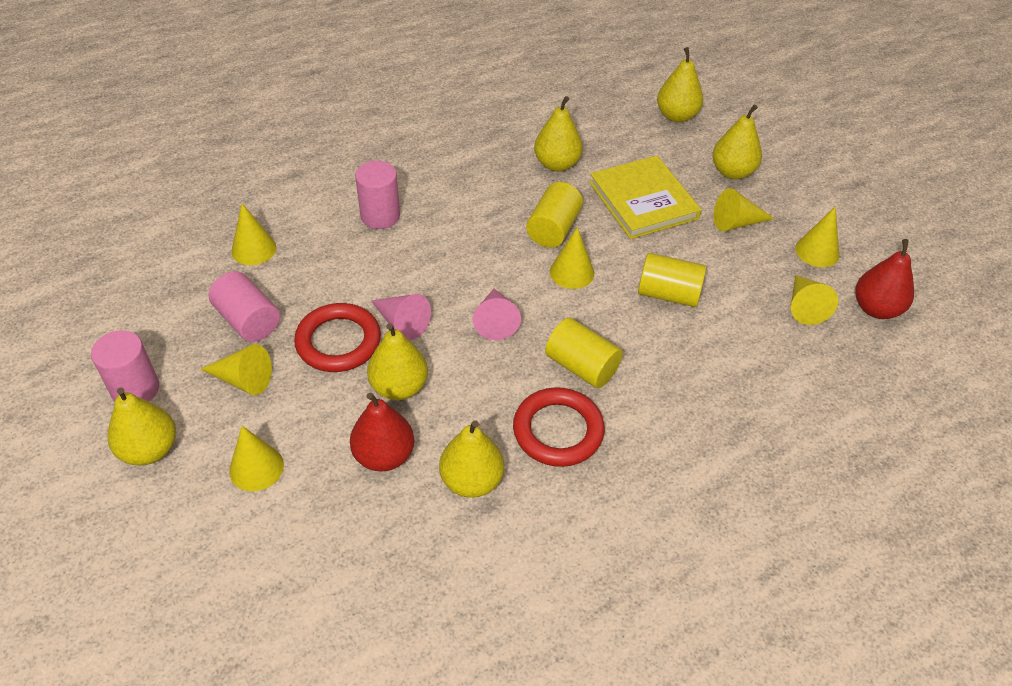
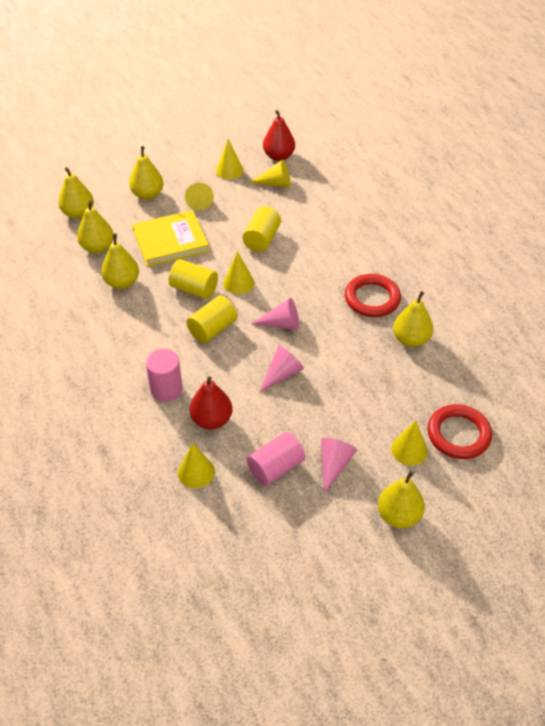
camera: 85 degrees left, 0 degrees up
pink cylinder [91,330,159,402] -> none
yellow cone [200,344,272,395] -> pink cone [321,438,357,494]
red ring [294,303,381,372] -> red ring moved to [427,404,492,459]
red pear [350,393,414,472] -> red pear moved to [190,377,232,430]
yellow pear [367,323,428,400] -> yellow pear moved to [77,200,113,253]
yellow cylinder [545,318,623,388] -> yellow cylinder moved to [186,295,238,343]

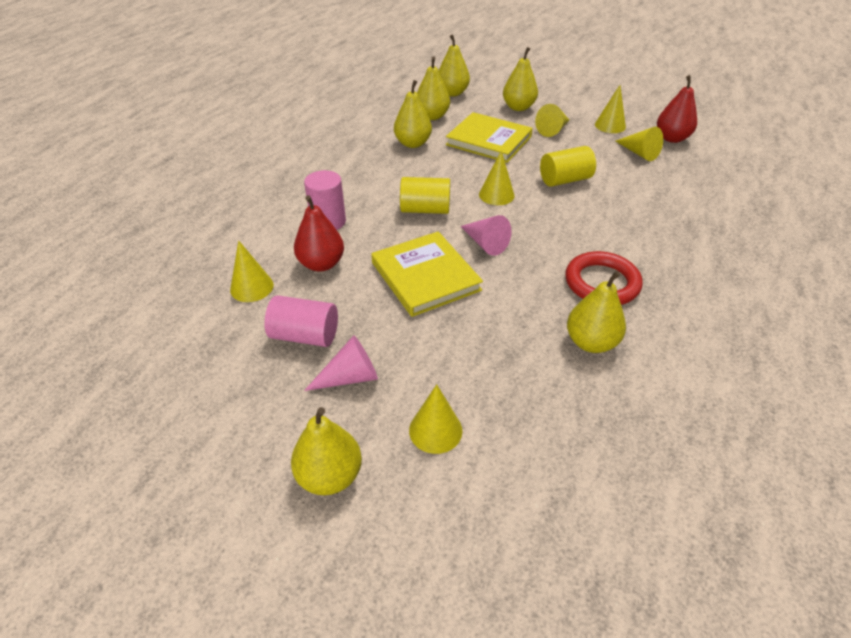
camera: 50 degrees right, 5 degrees down
yellow cylinder [169,259,218,299] -> none
pink cone [259,346,304,393] -> yellow book [371,231,483,317]
red ring [427,404,492,459] -> none

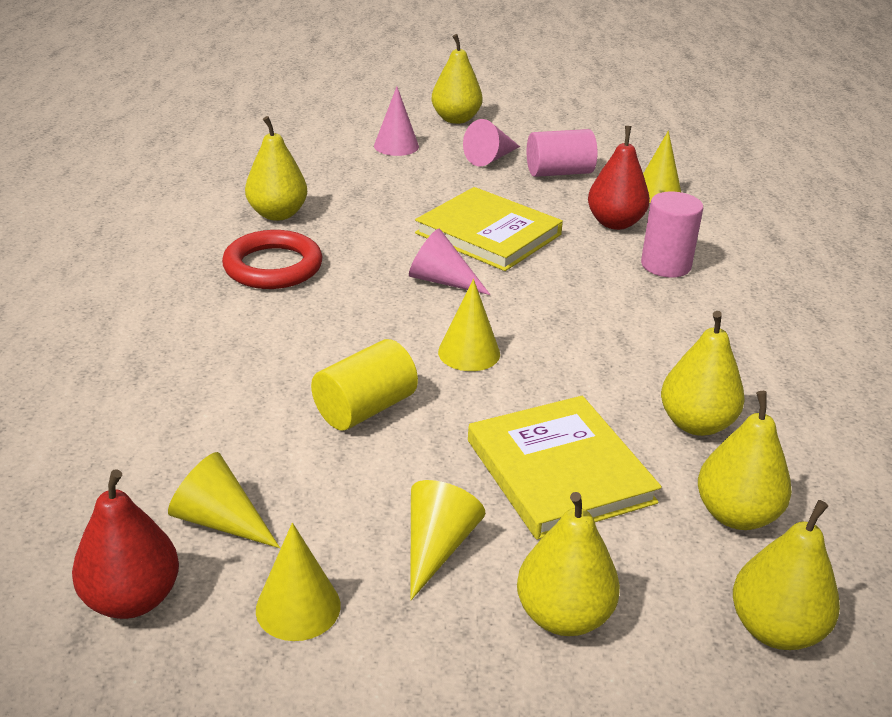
camera: 155 degrees right, 10 degrees down
yellow cylinder [400,177,450,214] -> none
yellow cone [409,384,462,454] -> pink cone [374,87,419,156]
yellow book [446,112,533,163] -> yellow book turned 60 degrees clockwise [468,396,662,540]

